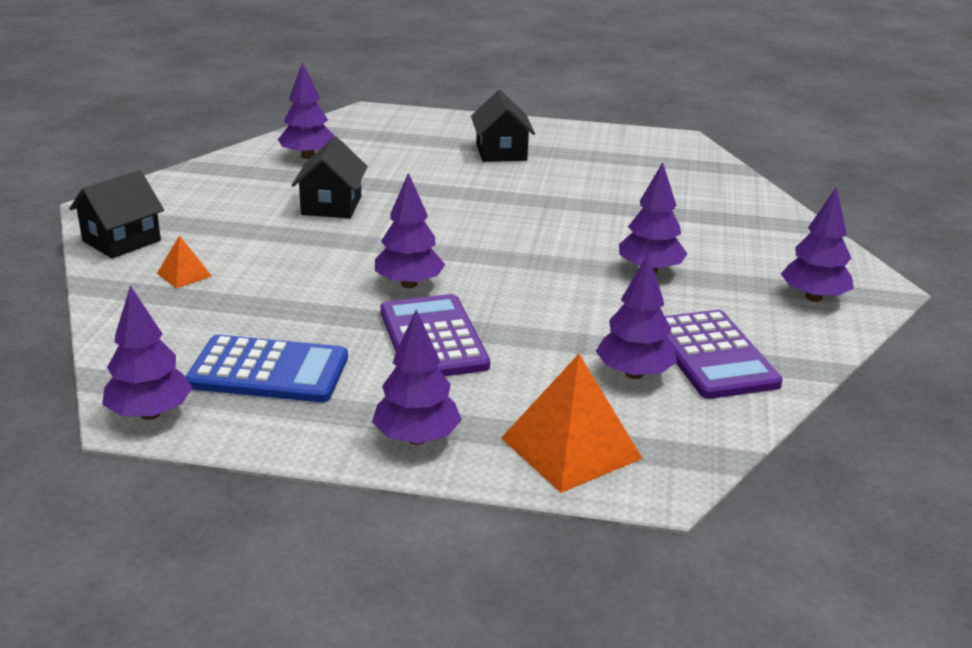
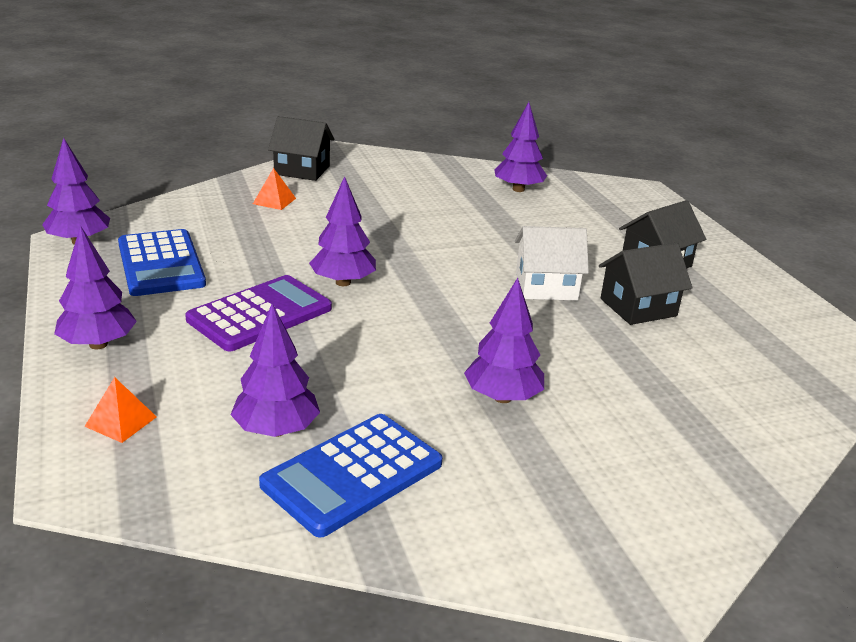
camera: 60 degrees right, 0 degrees up
black house [291,136,368,218] -> black house moved to [599,243,692,325]
orange pyramid [501,354,643,493] -> orange pyramid [84,377,157,443], size x0.49
purple calculator [665,310,783,399] -> blue calculator [259,414,443,538]
purple tree [781,187,854,302] -> none
none -> white house [515,226,589,300]

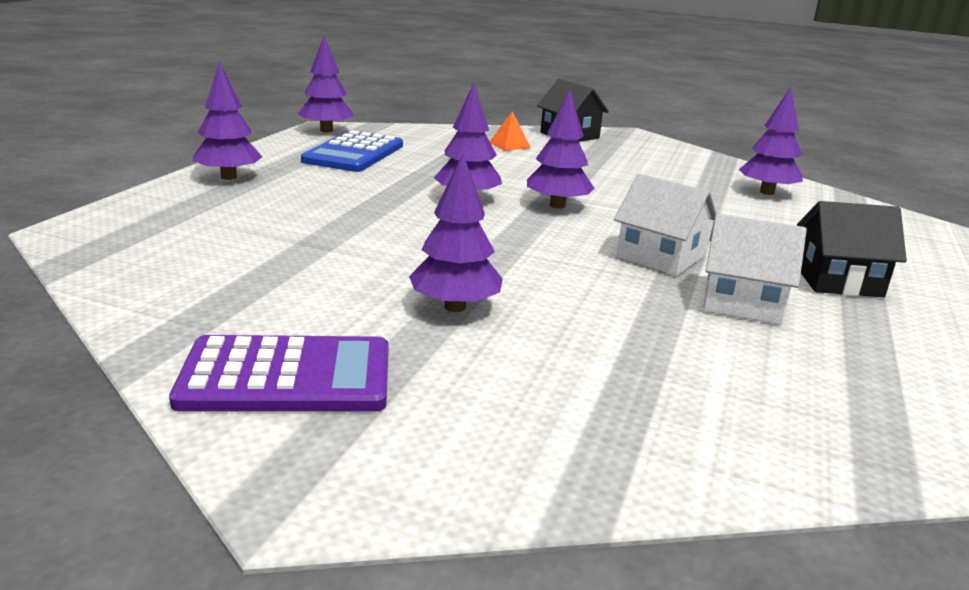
camera: 40 degrees right, 5 degrees down
orange pyramid [84,377,157,443] -> none
purple calculator [185,275,332,351] -> purple calculator moved to [169,335,389,412]
purple tree [230,303,320,437] -> purple tree moved to [527,90,594,209]
blue calculator [259,414,443,538] -> none
black house [599,243,692,325] -> white house [703,214,807,325]

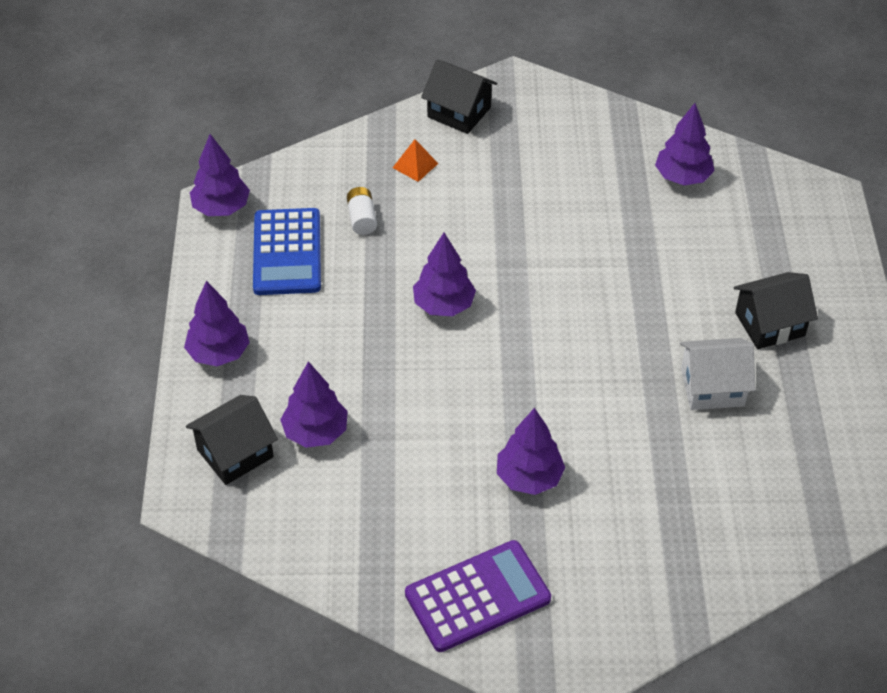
camera: 20 degrees left, 25 degrees up
purple tree [527,90,594,209] -> purple tree moved to [280,361,348,448]
white house [614,173,717,276] -> none
none -> black house [186,395,278,485]
none -> white battery [347,187,377,235]

